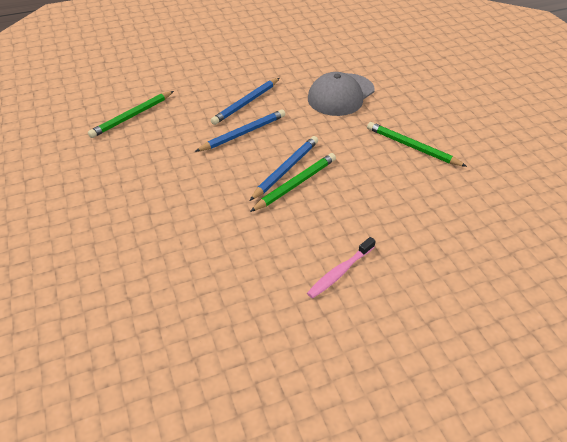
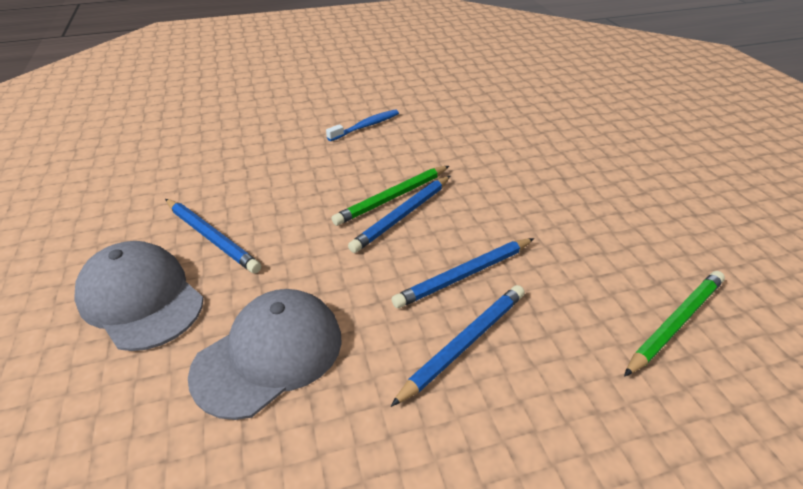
camera: 175 degrees left, 5 degrees down
pink toothbrush [307,237,376,299] -> blue toothbrush [326,110,399,141]
green pencil [367,122,467,167] -> blue pencil [165,199,261,273]
none -> grey cap [74,241,203,351]

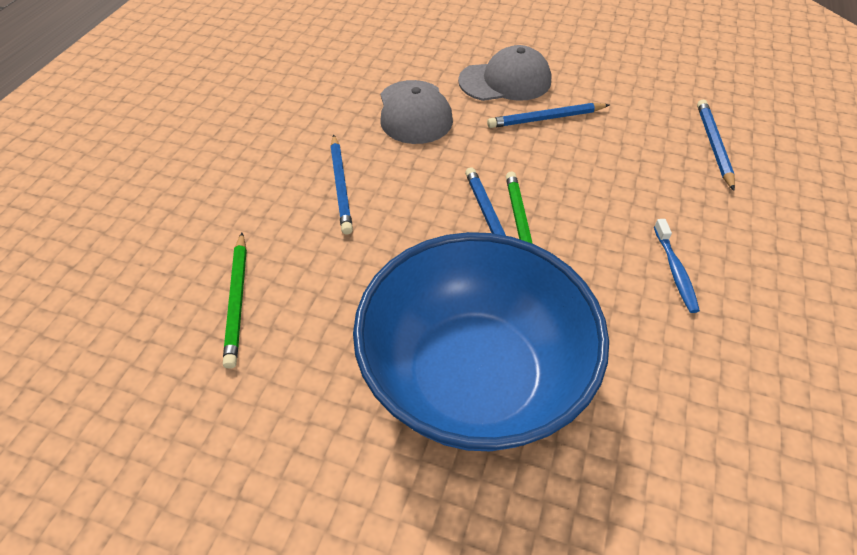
camera: 125 degrees right, 10 degrees up
blue pencil [392,238,534,308] -> blue pencil moved to [697,100,735,191]
none -> blue bowl [353,232,609,451]

